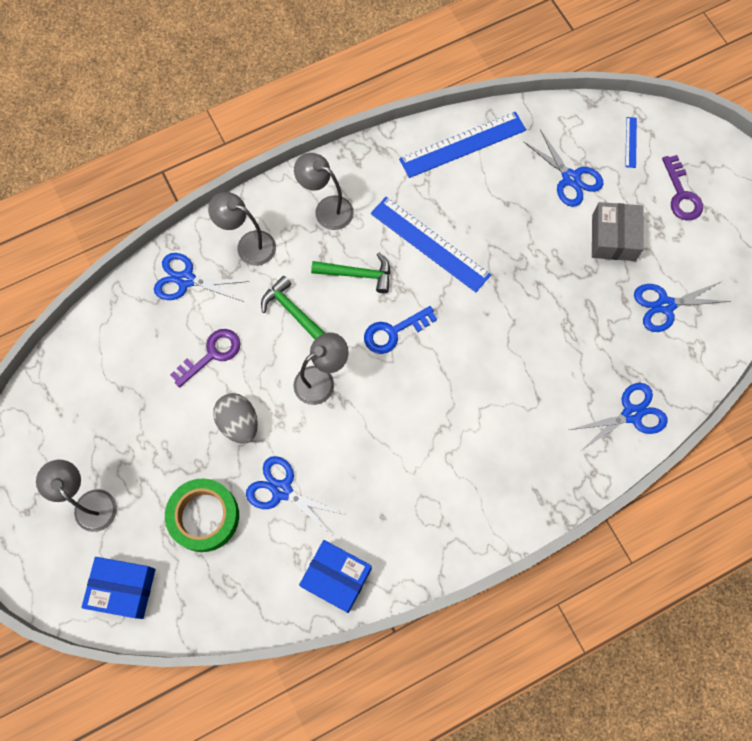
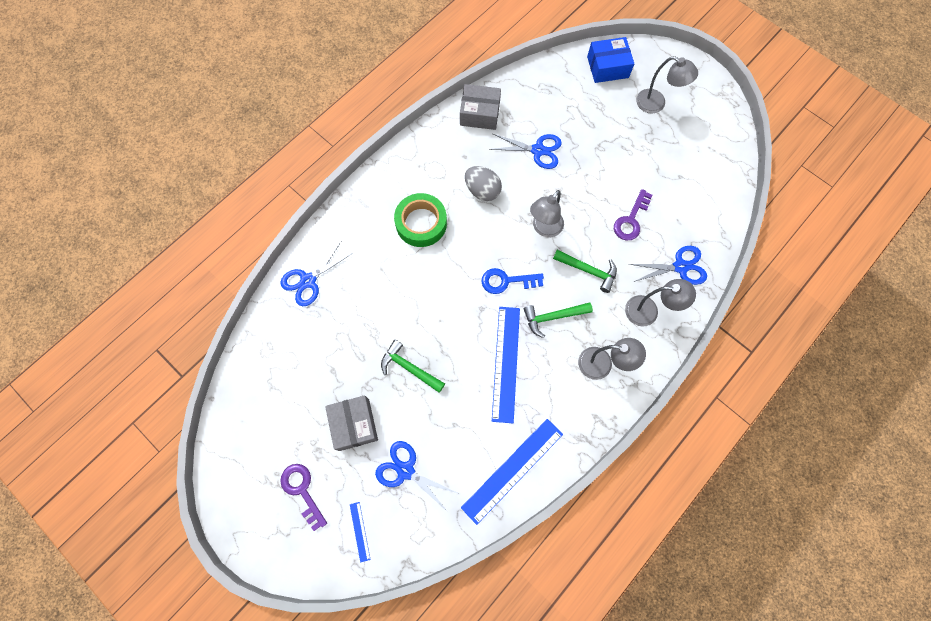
camera: 160 degrees right, 0 degrees up
green tape [165,479,239,552] -> green tape moved to [394,193,447,247]
grey egg [213,393,258,444] -> grey egg moved to [465,166,502,201]
blue box [299,540,372,613] -> grey box [460,84,501,130]
blue key [364,306,437,354] -> blue key turned 135 degrees counterclockwise [482,268,544,294]
blue ruler [371,197,491,292] -> blue ruler turned 75 degrees clockwise [492,307,520,423]
blue scissors [634,281,731,332] -> none
none -> green hammer [381,340,445,393]

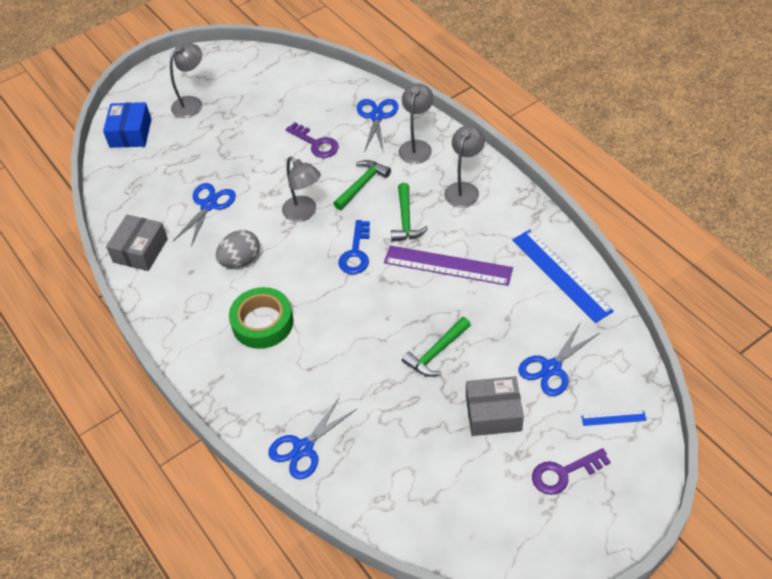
camera: 75 degrees left, 20 degrees down
blue scissors [280,242,353,306] -> blue scissors turned 75 degrees clockwise [268,397,357,480]
blue ruler [492,307,520,423] -> purple ruler [384,245,513,286]

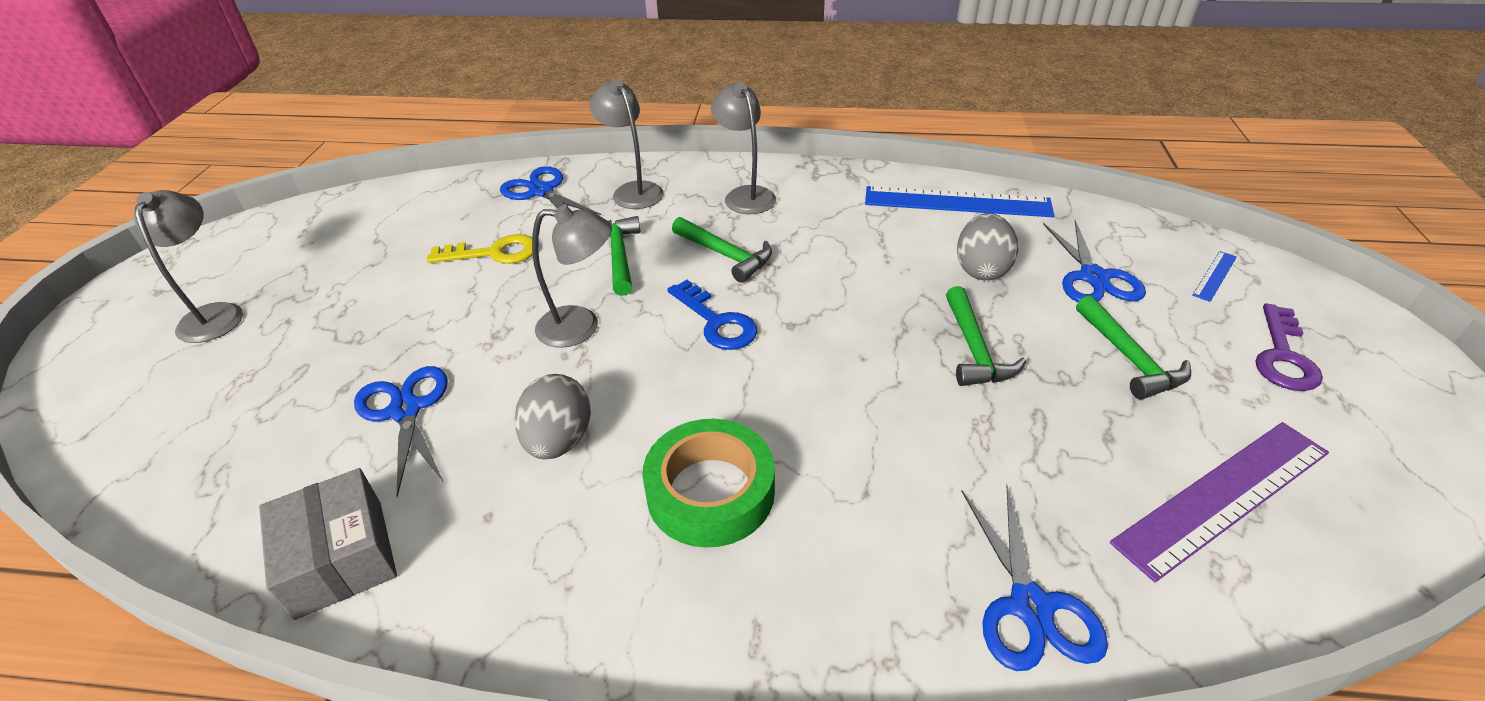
camera: 50 degrees left, 10 degrees down
blue box [103,102,151,148] -> none
purple key [285,122,339,158] -> yellow key [427,234,533,264]
purple ruler [384,245,513,286] -> purple ruler moved to [1110,422,1329,582]
grey box [466,376,524,436] -> green hammer [1076,295,1191,400]
none -> grey egg [957,213,1018,280]

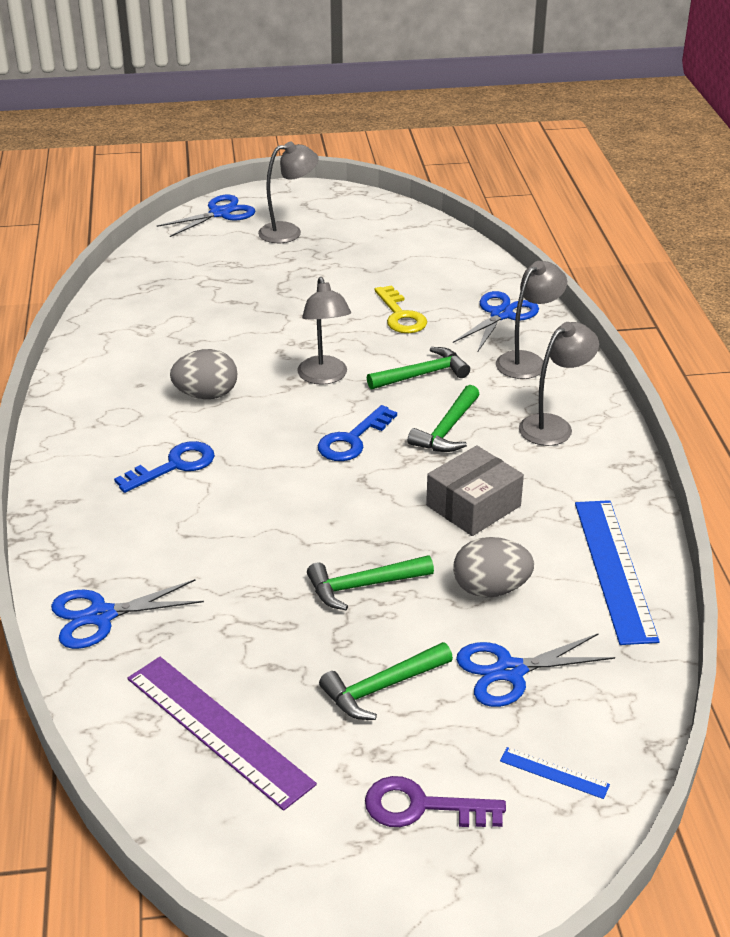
camera: 75 degrees right, 5 degrees down
grey box [259,468,397,620] -> grey box moved to [426,446,524,536]
blue scissors [354,366,448,497] -> blue scissors moved to [156,195,256,237]
green tape [642,419,775,548] -> blue key [114,441,215,493]

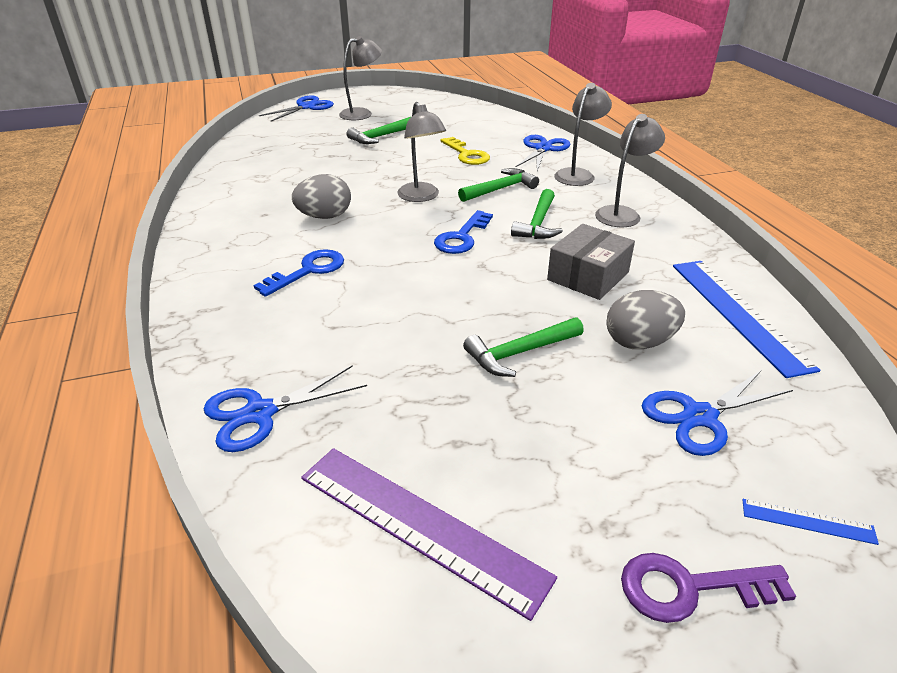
camera: 10 degrees left, 0 degrees up
green hammer [319,642,453,720] -> green hammer moved to [346,117,411,144]

